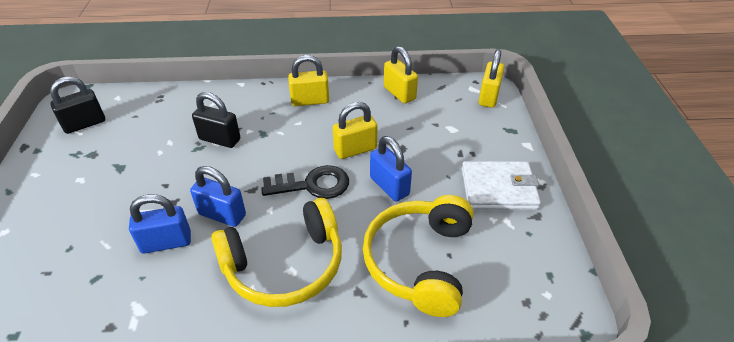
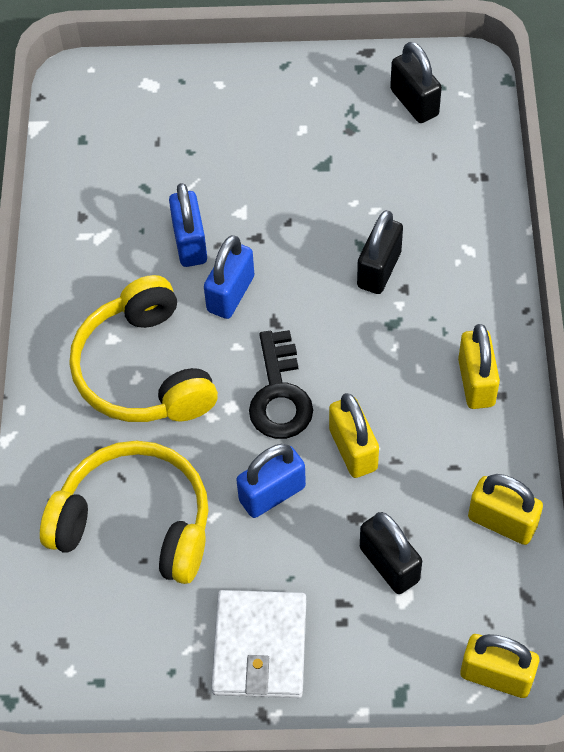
camera: 95 degrees right, 15 degrees up
yellow padlock [384,46,418,104] -> yellow padlock turned 60 degrees clockwise [468,474,543,545]
none -> black padlock [360,512,422,594]

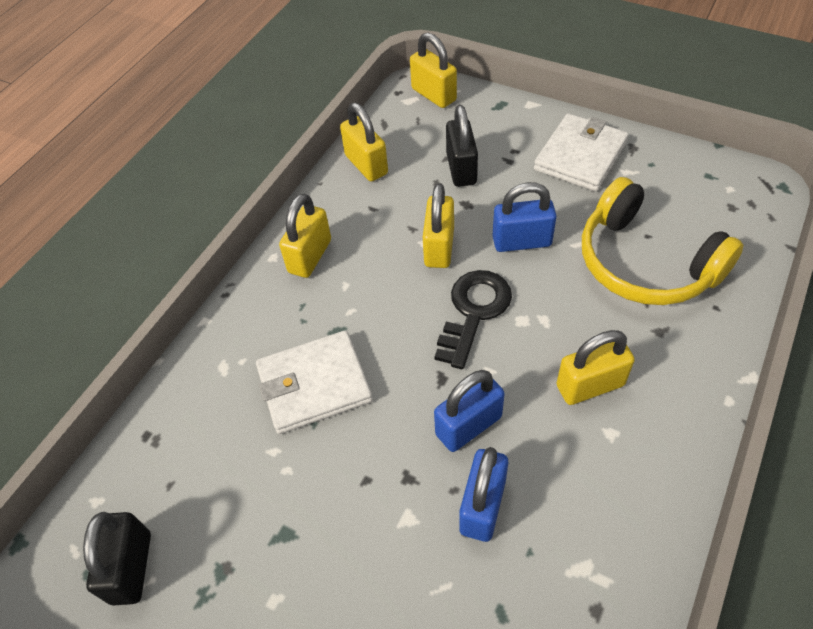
camera: 150 degrees left, 5 degrees down
yellow headphones [69,275,218,422] -> yellow padlock [557,330,635,405]
black padlock [357,210,403,294] -> white wallet [256,330,373,434]

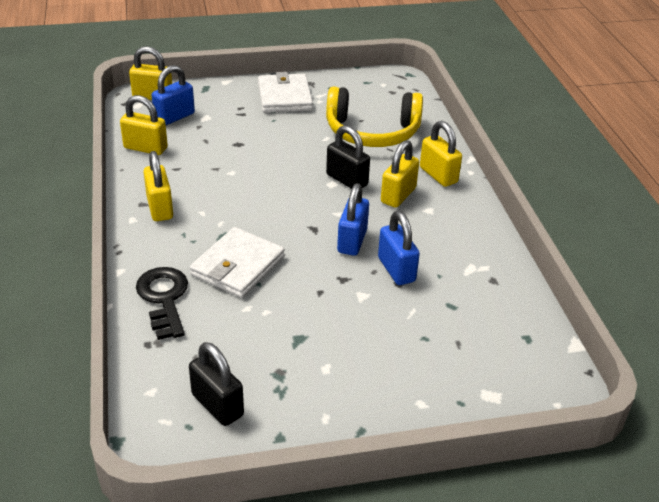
camera: 45 degrees left, 15 degrees down
yellow padlock [423,183,454,268] -> yellow padlock moved to [420,121,462,187]
black key [434,270,512,369] -> black key moved to [136,267,188,340]
black padlock [446,105,478,187] -> black padlock moved to [326,125,370,189]
blue padlock [492,182,557,252] -> blue padlock moved to [152,65,195,125]

